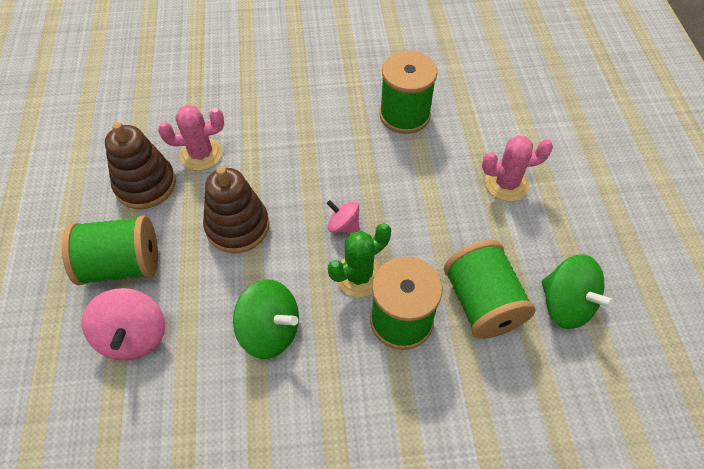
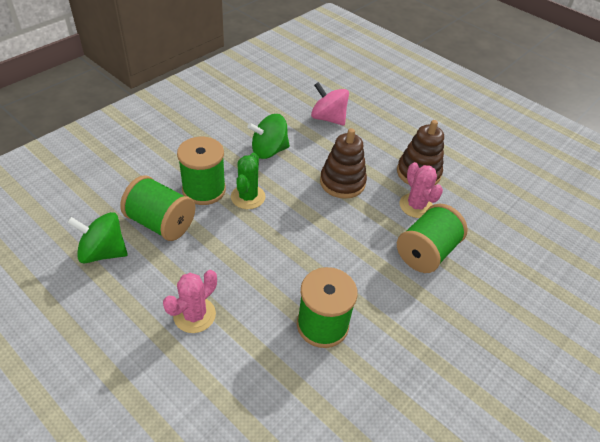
camera: 135 degrees right, 10 degrees down
green spool [62,215,158,285] -> green spool moved to [397,203,468,273]
pink cactus [158,105,224,171] -> pink cactus turned 60 degrees counterclockwise [399,162,443,218]
pink spinning top [327,200,359,233] -> none

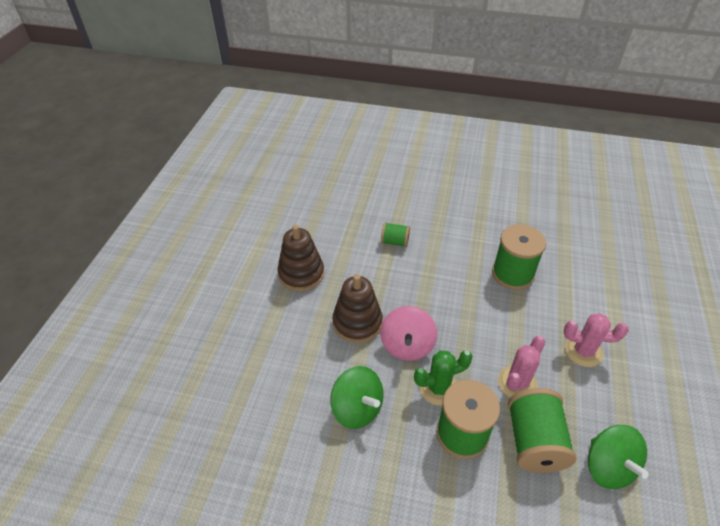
camera: 115 degrees left, 0 degrees up
pink spinning top [311,82,349,126] -> pink spinning top moved to [380,306,437,361]
green spool [397,203,468,273] -> green spool [381,222,410,247], size x0.54
pink cactus [399,162,443,218] -> pink cactus moved to [498,336,545,398]

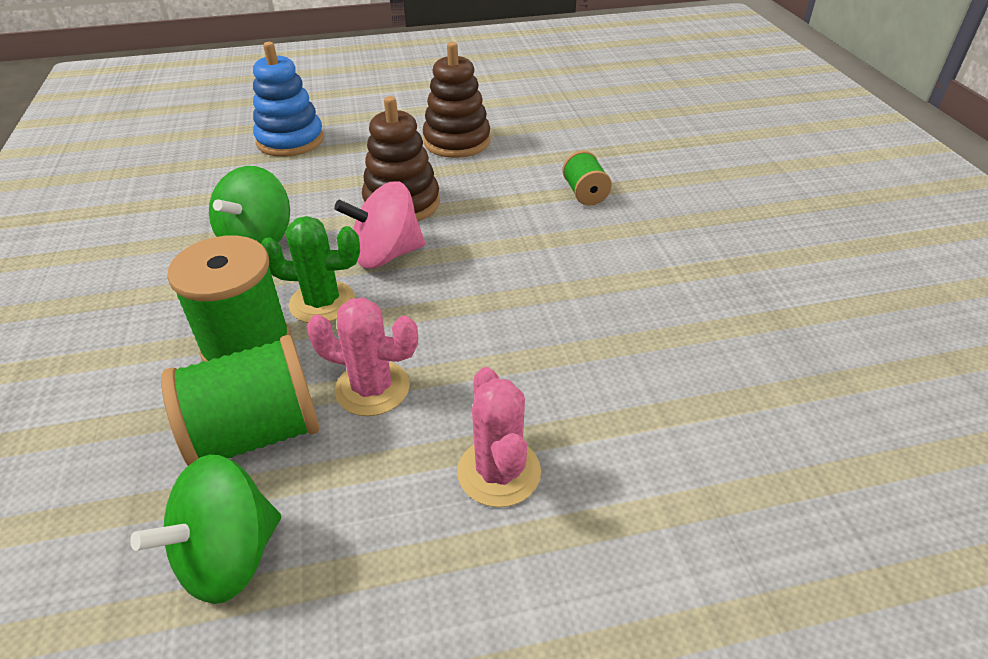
camera: 65 degrees right, 5 degrees down
green cactus [414,351,473,406] -> green cactus turned 45 degrees counterclockwise [261,216,360,323]
green spool [492,224,546,290] -> none
none -> blue stacking toy [253,42,324,157]

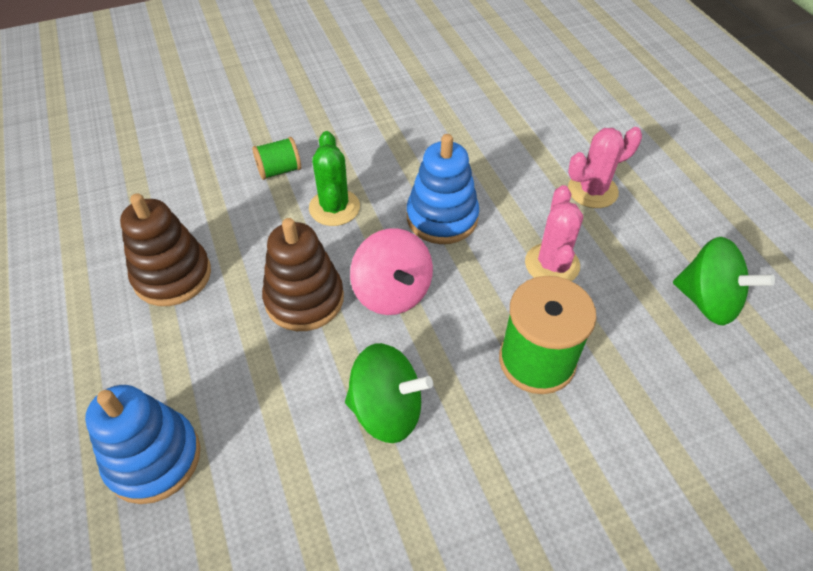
camera: 100 degrees left, 10 degrees up
green spool [161,335,320,466] -> none
green cactus [261,216,360,323] -> green cactus moved to [309,131,360,226]
none -> blue stacking toy [407,134,479,244]

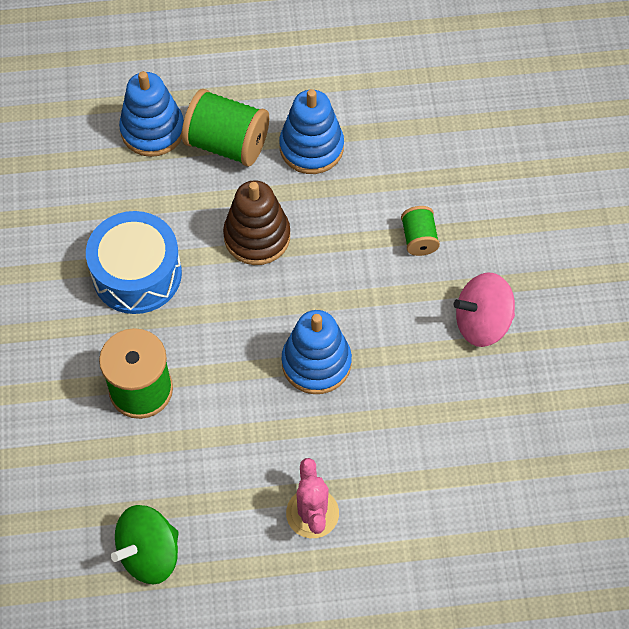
camera: 105 degrees right, 10 degrees up
brown stacking toy [120,193,211,306] -> blue stacking toy [279,89,344,174]
green cactus [309,131,360,226] -> none
green spinning top [345,343,433,443] -> blue drum [86,211,182,314]
pink spinning top [350,228,433,315] -> pink spinning top moved to [453,272,515,347]
pink cactus [525,185,583,281] -> none
none -> green spool [182,89,269,167]

